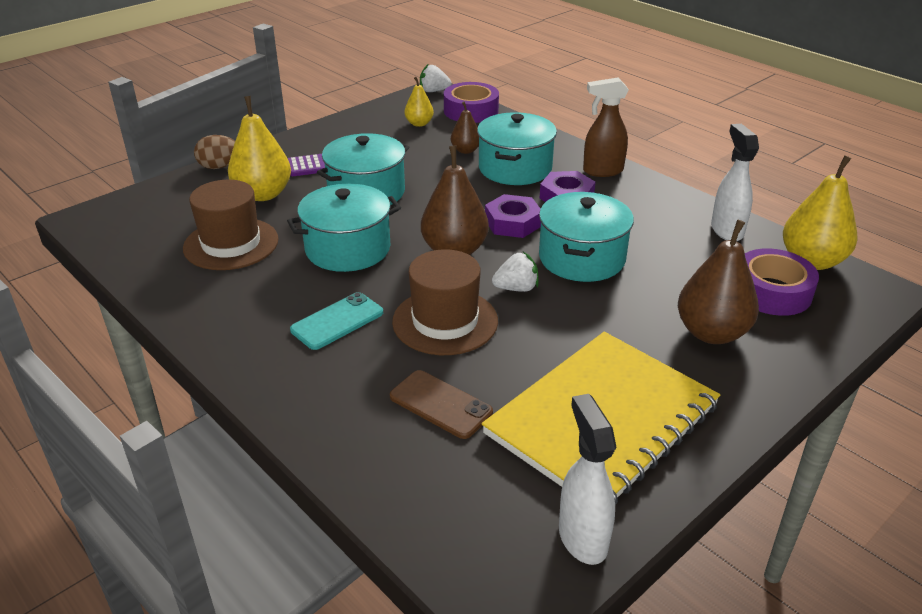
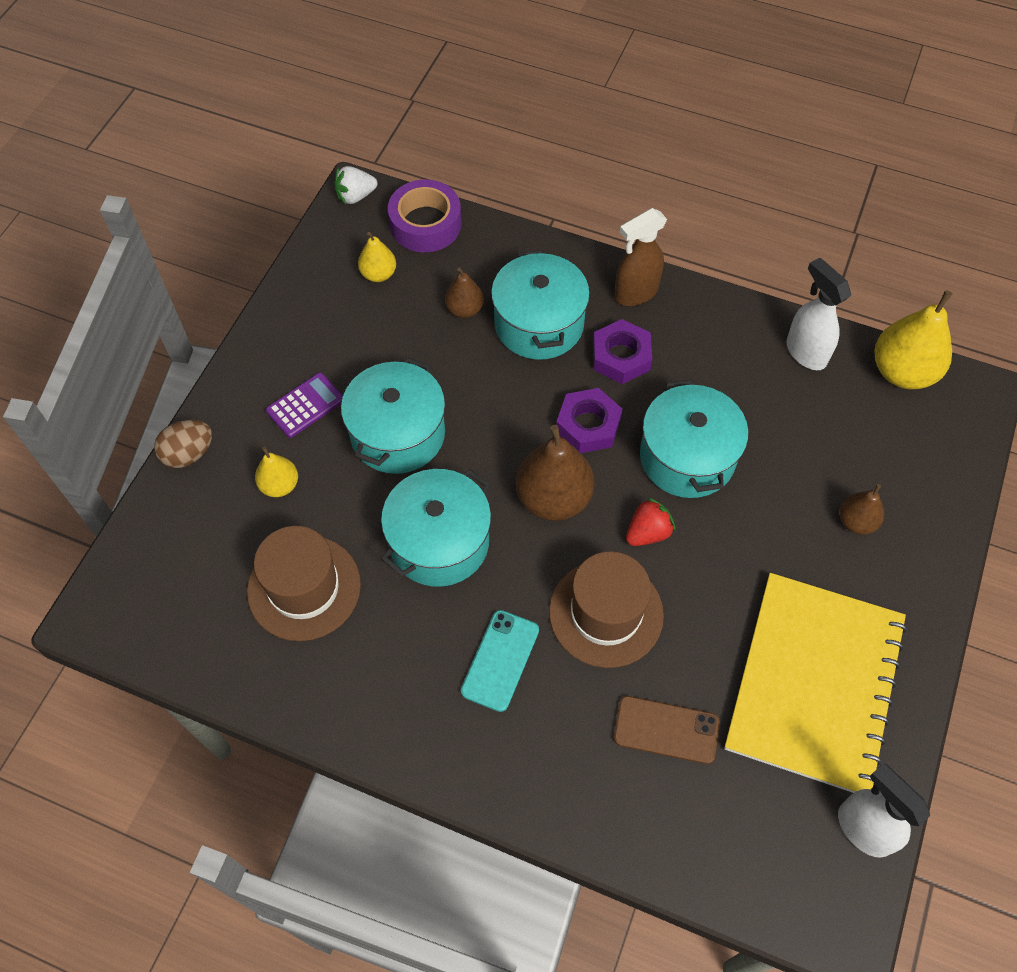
camera: 25 degrees left, 25 degrees up
yellow pear [228,96,291,201] -> yellow pear [255,447,298,497], size x0.55
white strawberry [492,252,539,292] -> red strawberry [626,497,676,546]
brown pear [678,219,759,344] -> brown pear [839,484,884,535], size x0.55
purple tape [745,248,819,316] -> none

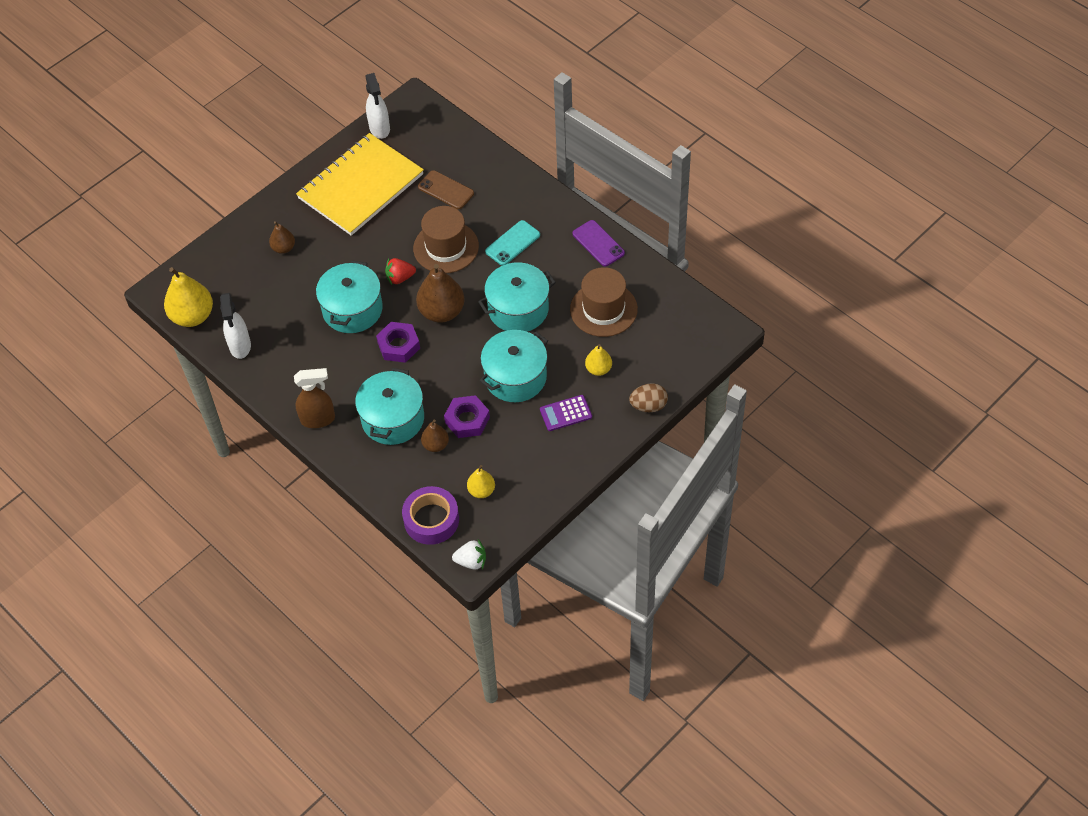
camera: 155 degrees left, 5 degrees down
purple nut [593,319,652,384] -> purple nut moved to [444,395,490,438]
none -> purple phone [573,220,625,266]

